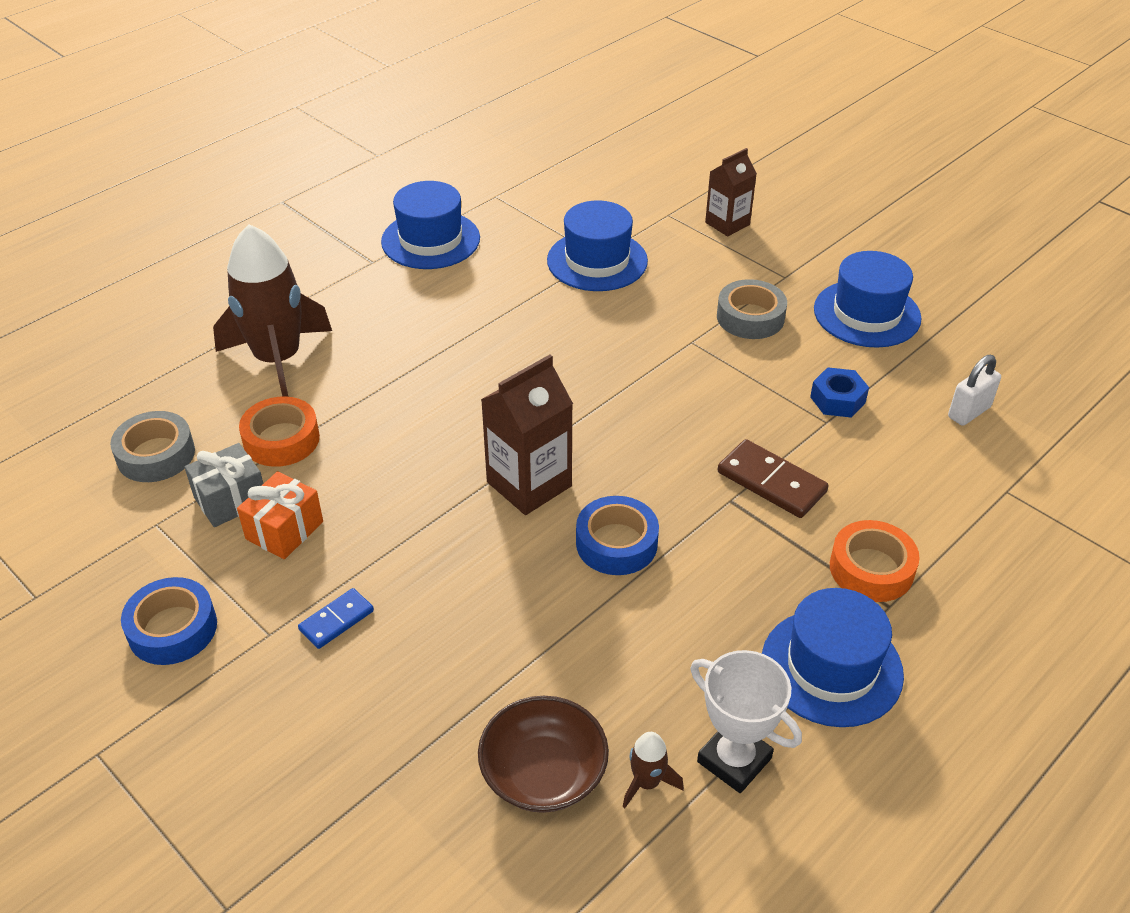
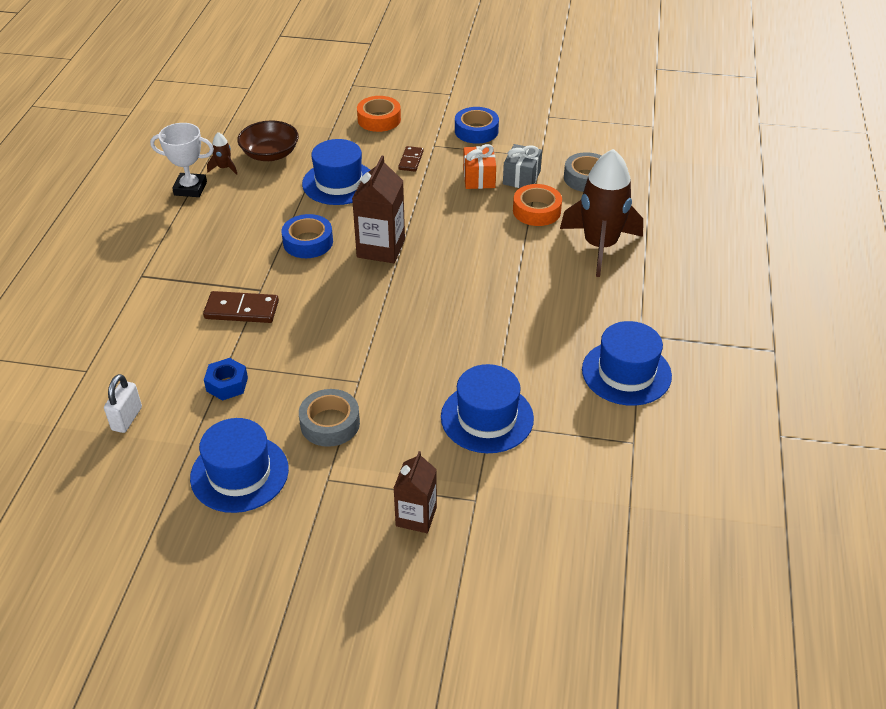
camera: 145 degrees right, 0 degrees up
blue domino [298,588,374,649] -> brown domino [398,146,424,172]
blue hat [762,588,904,727] -> blue hat moved to [302,139,370,205]
orange tape [830,520,920,602] -> orange tape moved to [357,96,401,132]

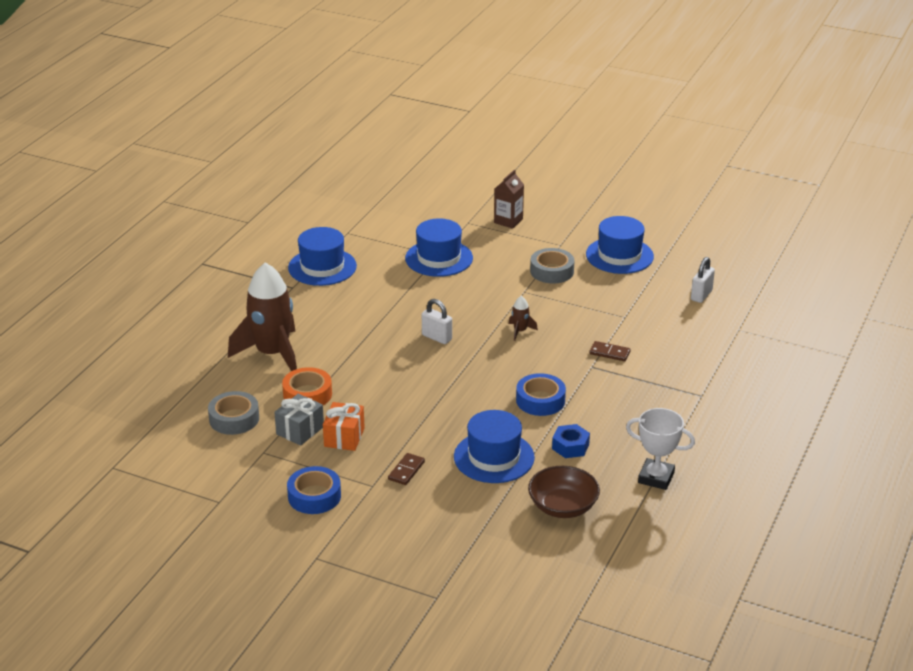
camera: 165 degrees left, 10 degrees down
brown domino [203,291,279,323] -> brown domino [590,341,631,361], size x0.62
blue nut [204,358,248,400] -> blue nut moved to [552,424,590,458]
brown rocket [207,132,237,175] -> brown rocket moved to [509,296,538,341]
brown carton [352,155,405,263] -> none
orange tape [357,96,401,132] -> none
none -> white padlock [422,299,452,344]

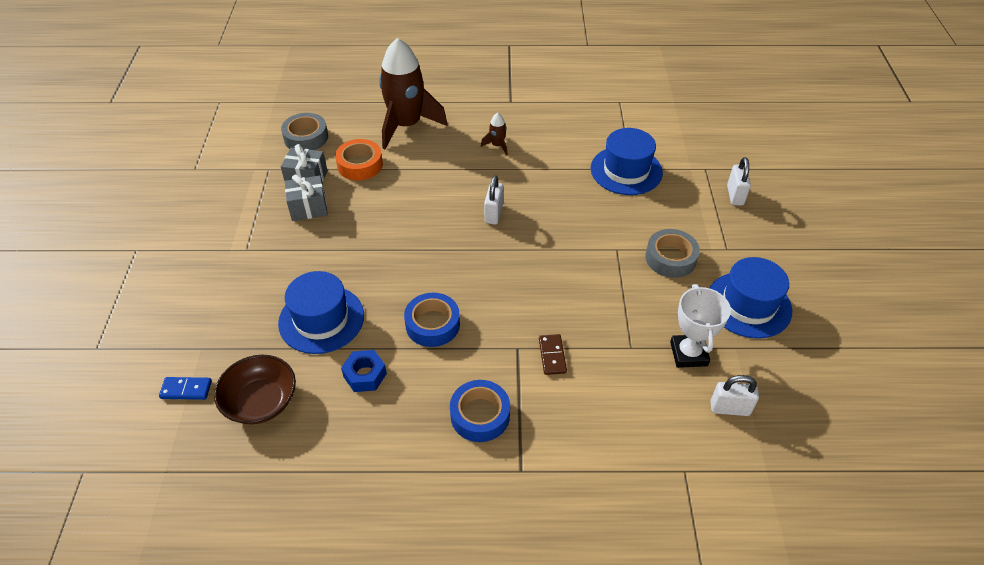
camera: 65 degrees right, 15 degrees up
blue tape [287,466,341,514] -> blue tape moved to [450,380,510,442]
blue hat [288,227,357,286] -> none
orange gift [323,402,365,451] -> grey gift [285,175,328,221]
brown domino [388,453,425,485] -> none
brown carton [494,170,524,229] -> white padlock [727,157,751,206]
brown rocket [509,296,538,341] -> brown rocket moved to [481,113,507,155]
white trophy [626,408,695,490] -> white trophy moved to [670,284,731,368]
none -> blue domino [159,377,212,400]

